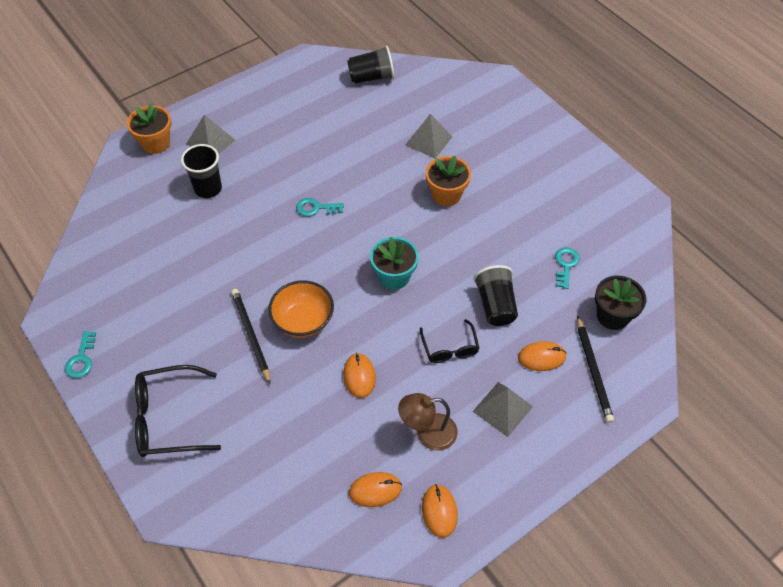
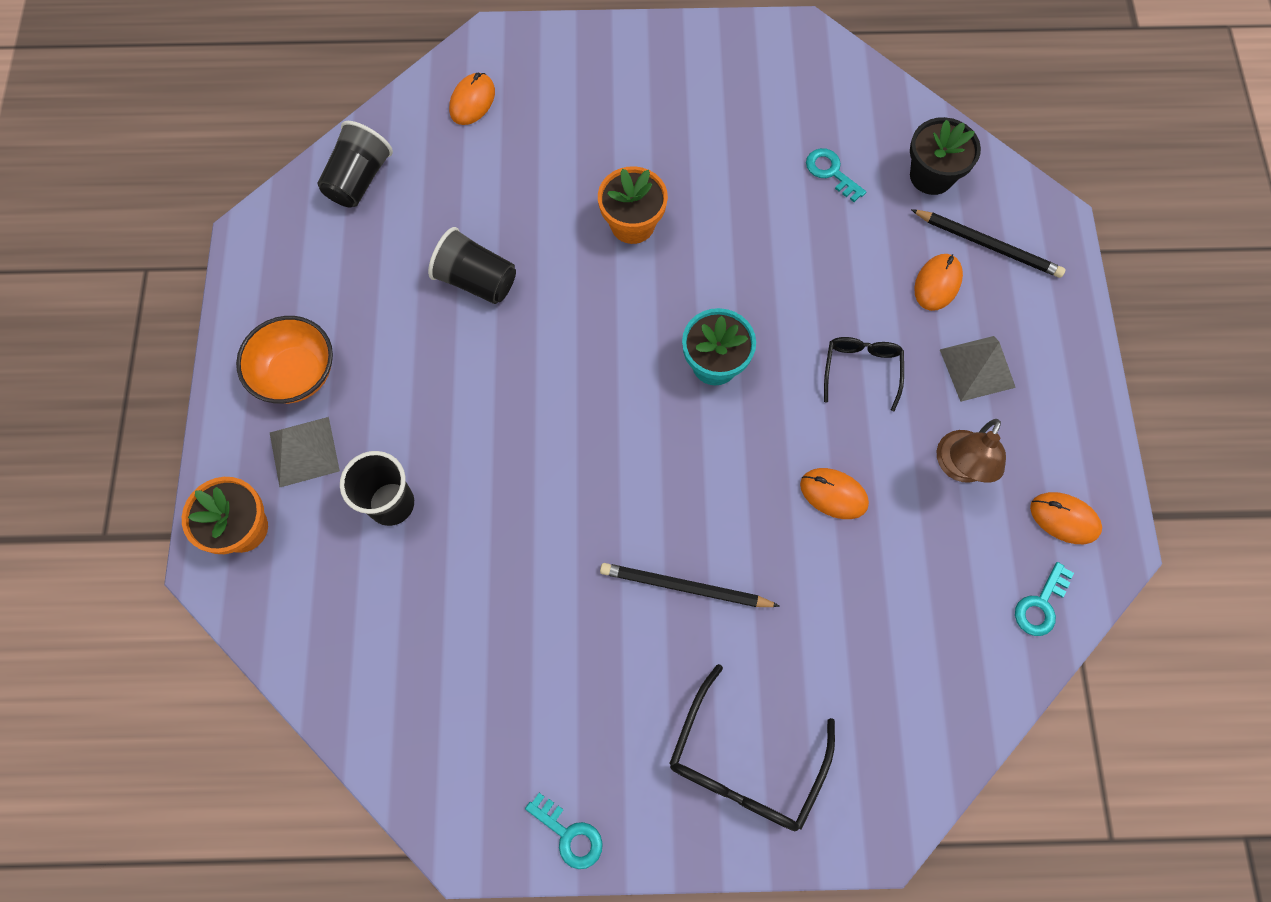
camera: 55 degrees left, 15 degrees up
orange bowl [268,280,334,338] -> orange bowl moved to [236,316,333,404]
turquoise key [296,198,344,217] -> turquoise key moved to [1015,562,1074,636]
orange mouse [349,472,402,507] -> orange mouse moved to [449,73,495,125]
grey pyramid [405,114,453,159] -> none
black glasses [420,319,480,363] -> black glasses turned 105 degrees counterclockwise [824,337,904,411]
black cup [473,265,518,326] -> black cup moved to [428,227,516,304]

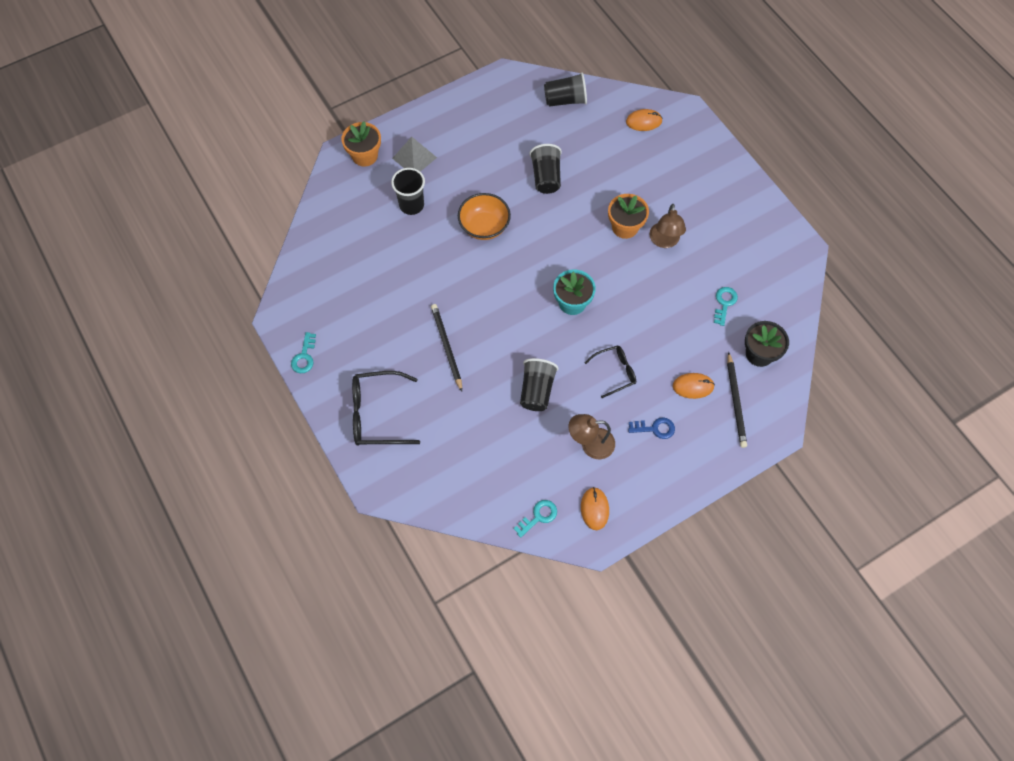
camera: 60 degrees right, 5 degrees down
orange bowl [236,316,333,404] -> orange bowl moved to [458,193,511,240]
orange mouse [800,468,869,519] -> black cup [520,358,558,411]
grey pyramid [940,336,1016,402] -> blue key [628,417,675,439]
turquoise key [1015,562,1074,636] -> turquoise key turned 135 degrees clockwise [514,500,557,538]
none -> brown lamp [650,204,686,248]

